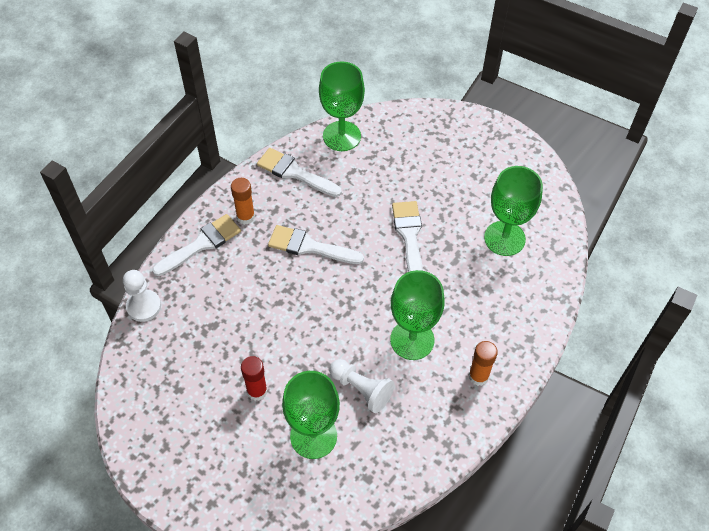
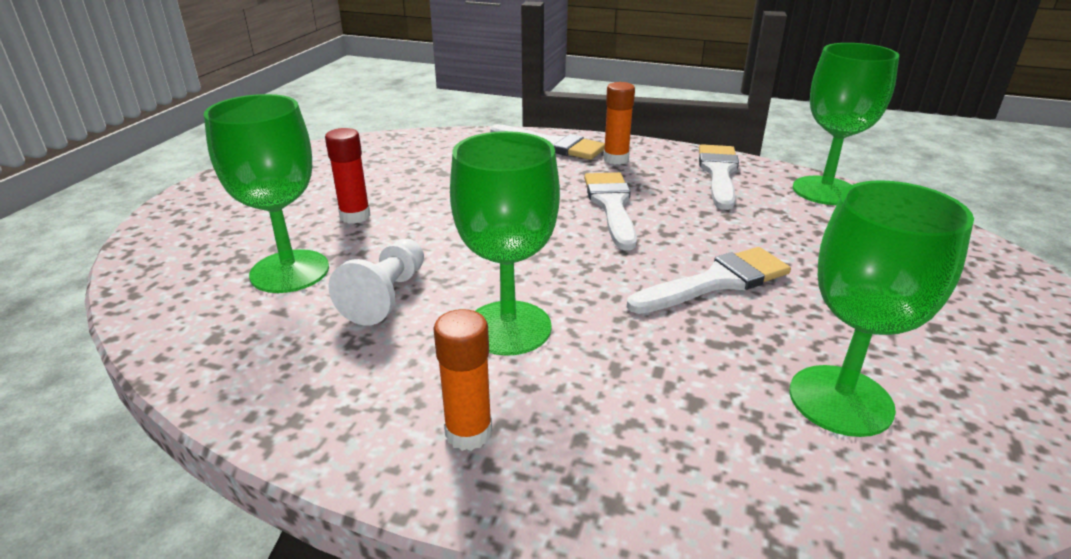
camera: 70 degrees right, 25 degrees down
white pawn [123,270,161,322] -> none

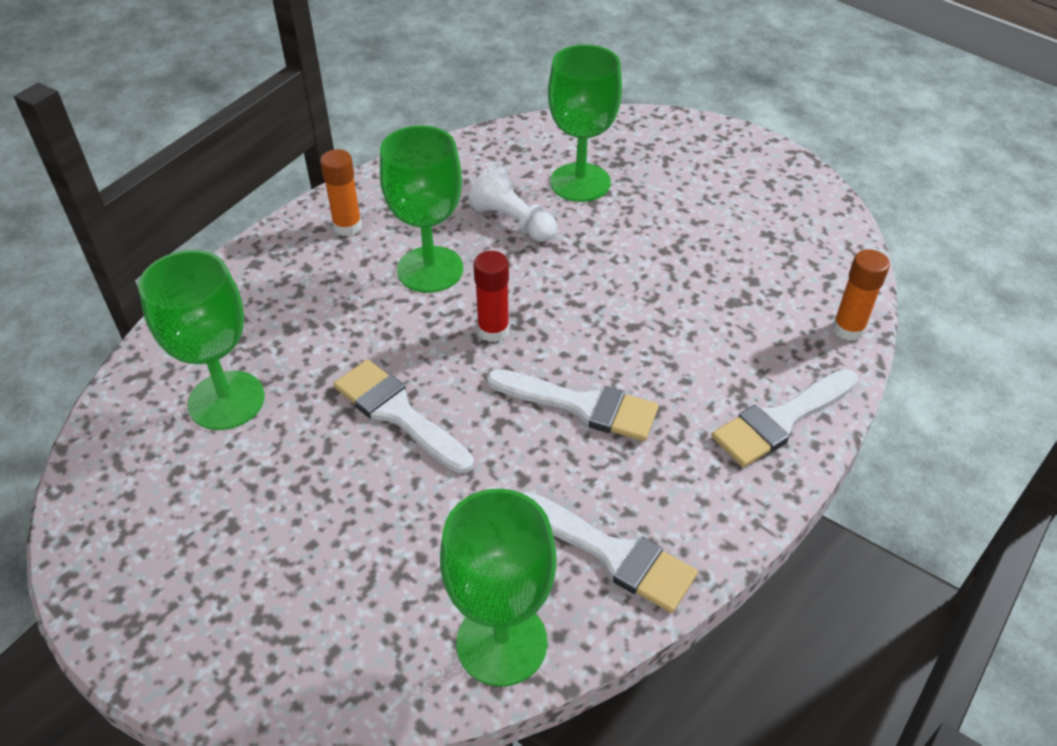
camera: 115 degrees right, 15 degrees up
red glue stick [325,128,371,224] -> red glue stick moved to [473,251,509,342]
orange glue stick [603,82,635,165] -> orange glue stick moved to [832,249,890,341]
white brush [627,247,791,314] -> white brush turned 135 degrees clockwise [334,359,474,474]

